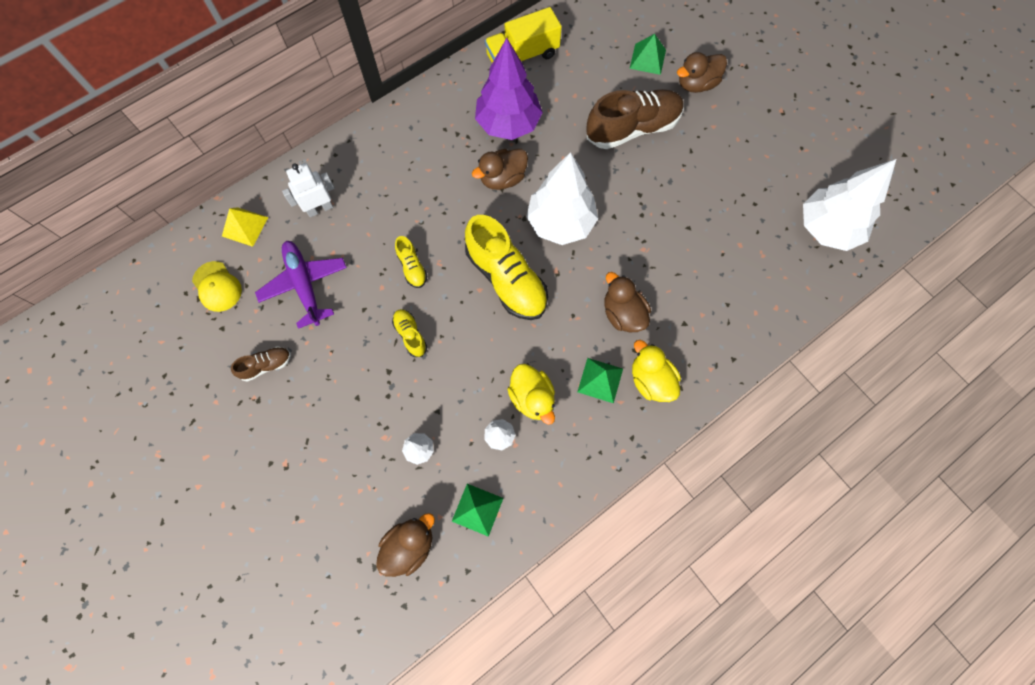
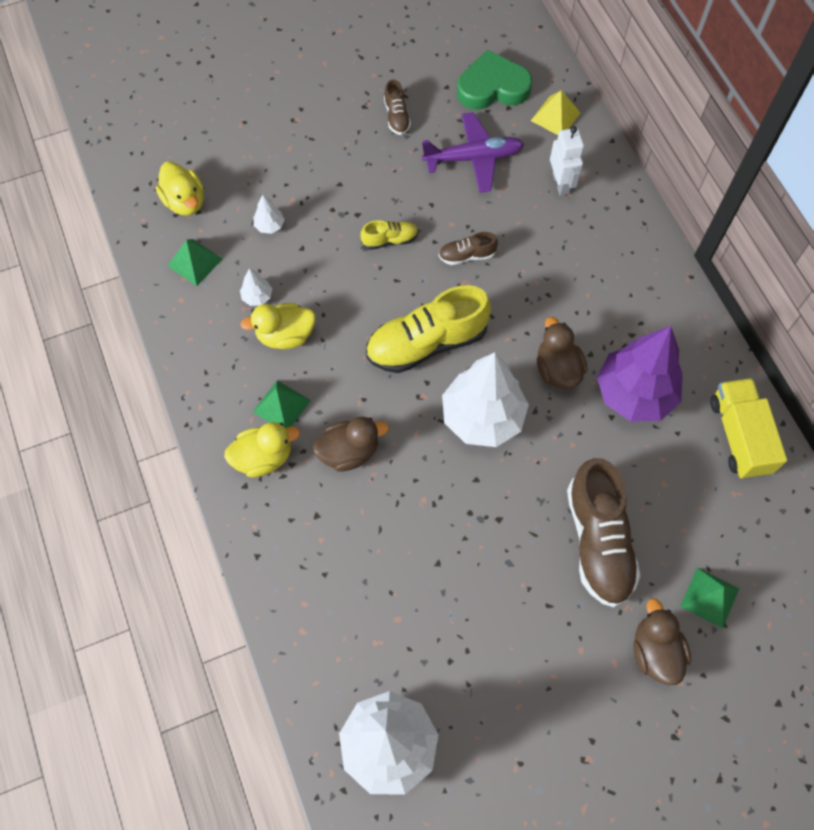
camera: 105 degrees right, 5 degrees down
yellow cap [192,261,242,312] -> green heart [457,50,532,110]
brown duck [376,513,435,577] -> yellow duck [156,162,204,216]
yellow shoe [395,236,427,288] -> brown shoe [439,232,498,265]

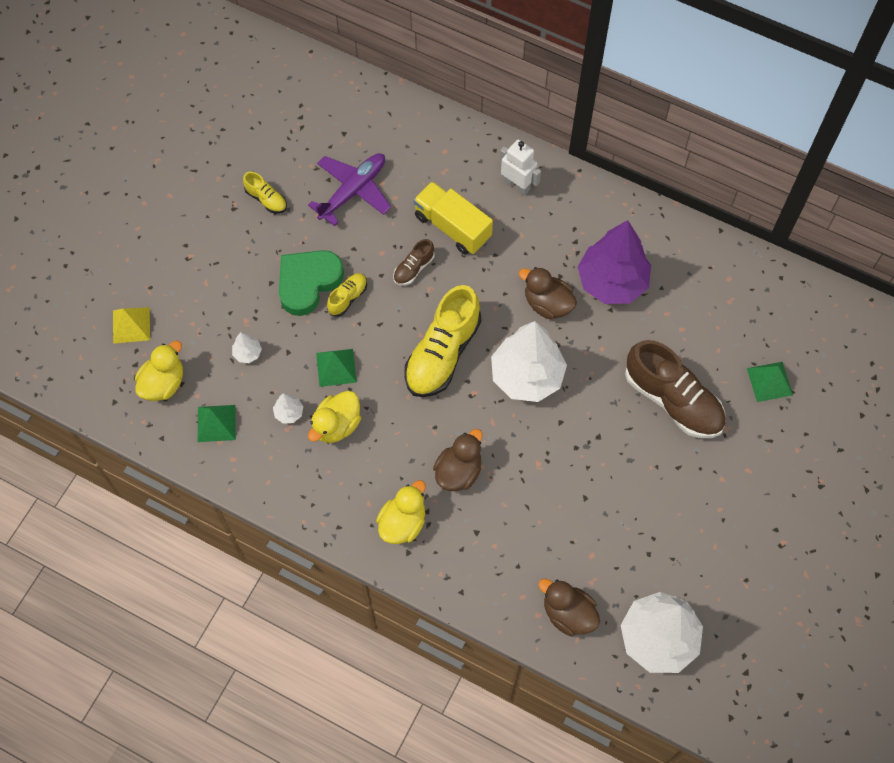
camera: 40 degrees left, 0 degrees up
yellow duck [156,162,204,216] -> yellow duck turned 75 degrees counterclockwise [135,341,183,401]
green pyramid [253,380,311,428] -> green pyramid moved to [316,349,357,387]
brown shoe [384,80,411,135] -> yellow shoe [243,172,287,214]
green heart [457,50,532,110] -> green heart moved to [279,250,344,316]
yellow pyramid [531,90,580,135] -> yellow pyramid moved to [113,307,150,344]
white robot [550,126,584,196] -> white robot moved to [500,140,541,196]
brown duck [634,598,691,685] -> brown duck moved to [538,579,600,637]
yellow truck [710,378,787,479] -> yellow truck moved to [413,181,493,254]

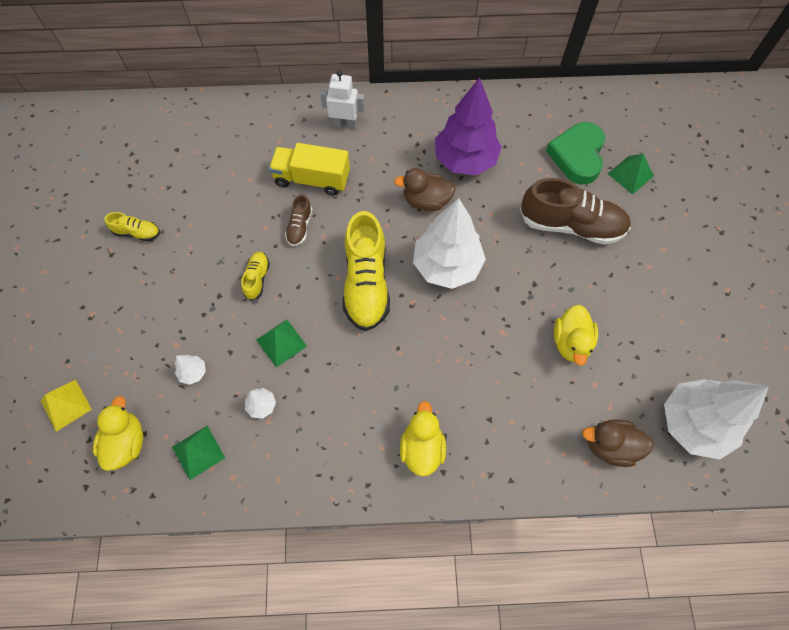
camera: 30 degrees left, 0 degrees up
green heart [279,250,344,316] -> green heart moved to [546,122,605,185]
purple plane [308,153,391,226] -> none
yellow duck [308,391,361,443] -> yellow duck moved to [554,305,598,366]
brown duck [433,429,483,491] -> none

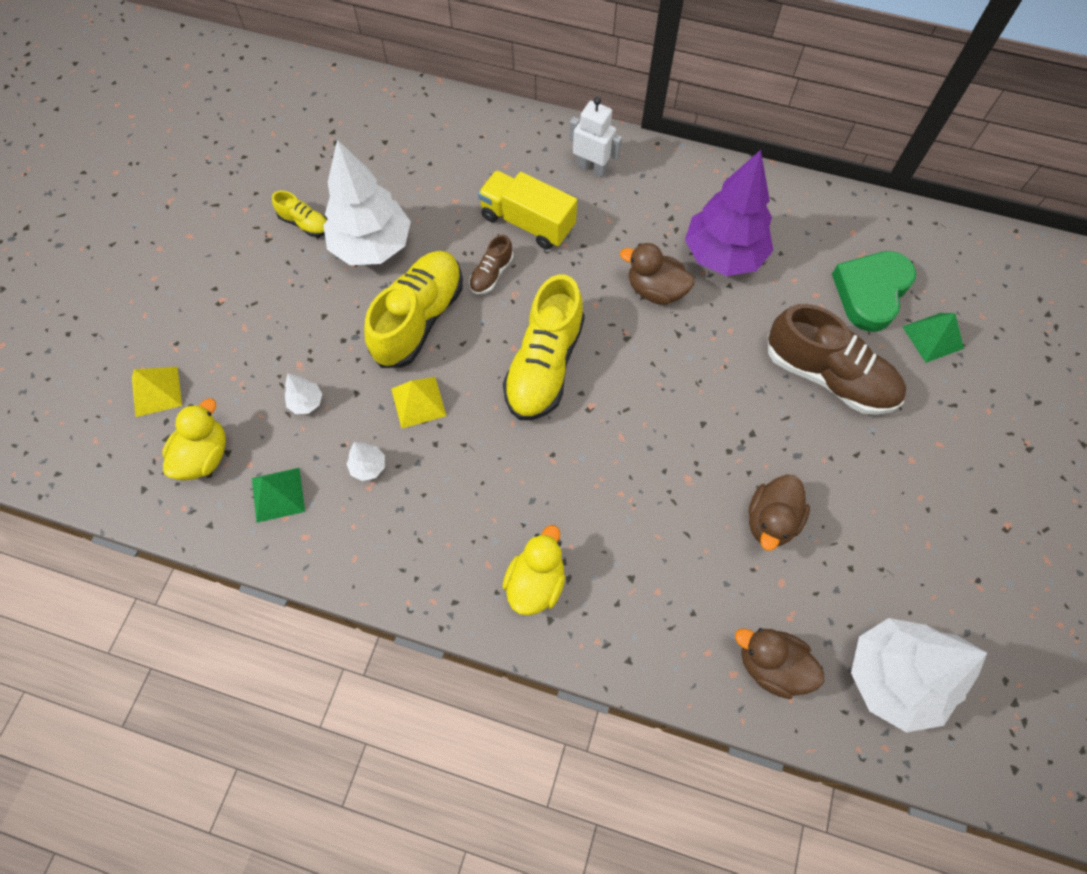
camera: 20 degrees right, 0 degrees up
yellow shoe [241,252,270,301] -> yellow shoe [364,251,463,368], size x2.12
green pyramid [257,319,307,368] -> yellow pyramid [391,377,446,428]
white tree [413,198,486,289] -> white tree moved to [323,140,411,265]
yellow duck [554,305,598,366] -> brown duck [749,474,810,551]

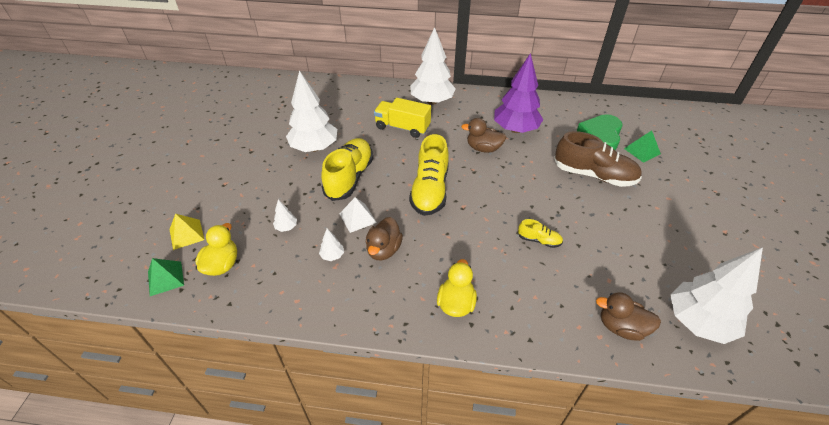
camera: 10 degrees left, 20 degrees down
green pyramid [252,468,305,523] -> green pyramid moved to [148,258,184,296]
yellow shoe [272,191,328,237] -> yellow shoe moved to [518,219,563,248]
yellow pyramid [391,377,446,428] -> white pyramid [339,197,377,233]
brown shoe [469,235,513,295] -> none
white robot [569,97,622,178] -> white tree [410,27,456,105]
brown duck [749,474,810,551] -> brown duck moved to [365,217,403,260]

